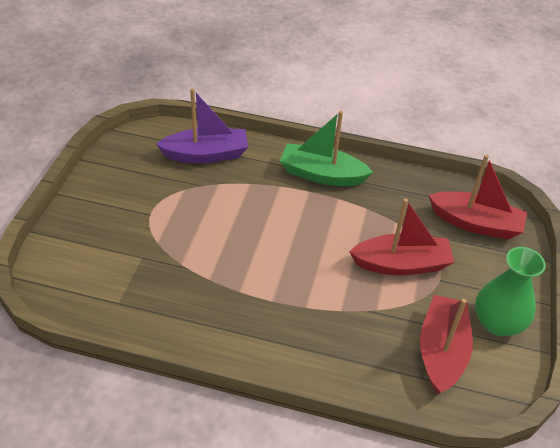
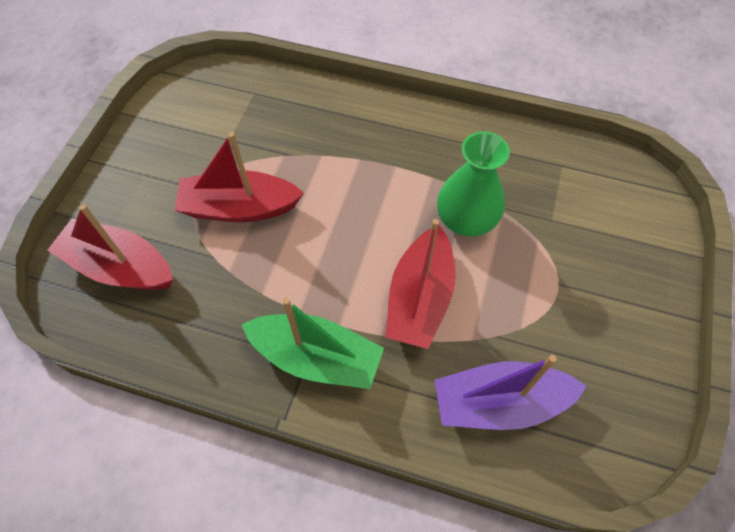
camera: 175 degrees left, 15 degrees up
red boat [420,295,473,395] -> red boat moved to [385,219,456,349]
green vase [475,247,546,336] -> green vase moved to [437,131,510,237]

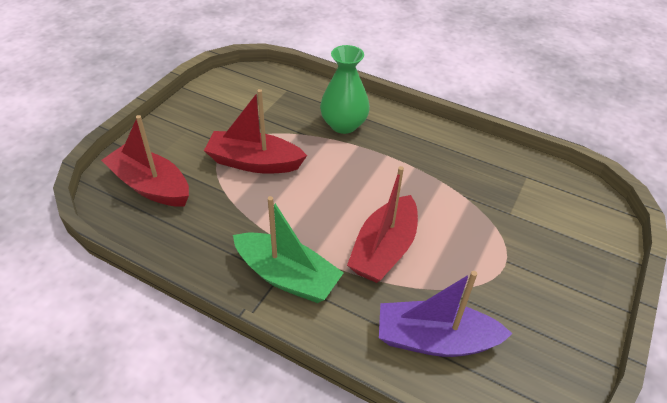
camera: 10 degrees right, 15 degrees down
green vase [437,131,510,237] -> green vase moved to [320,45,370,134]

